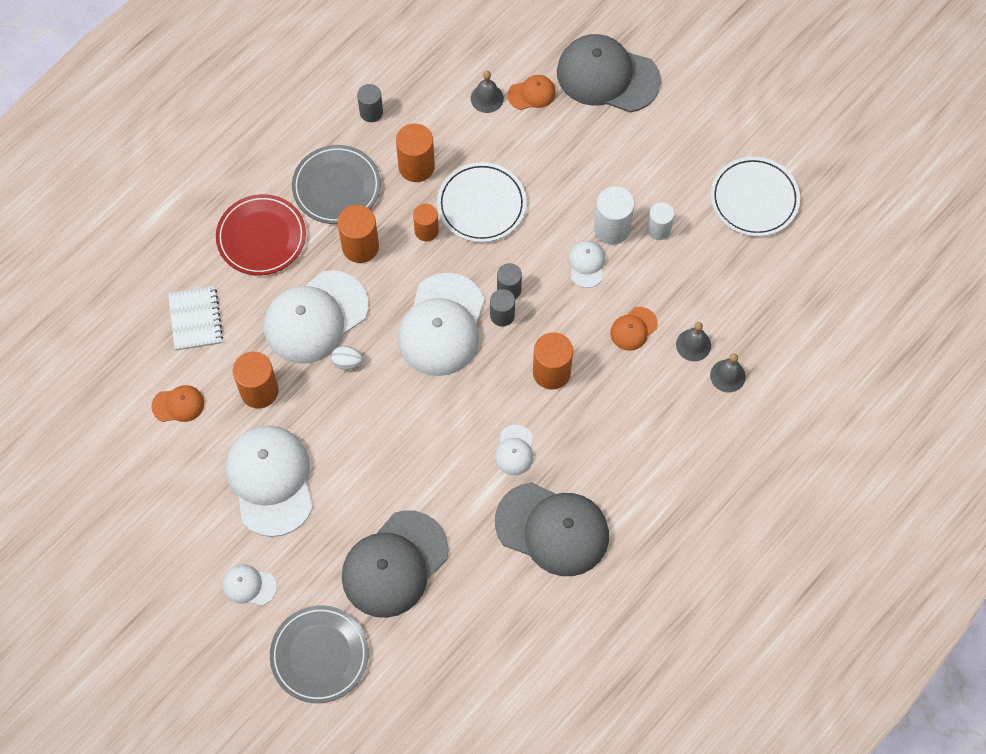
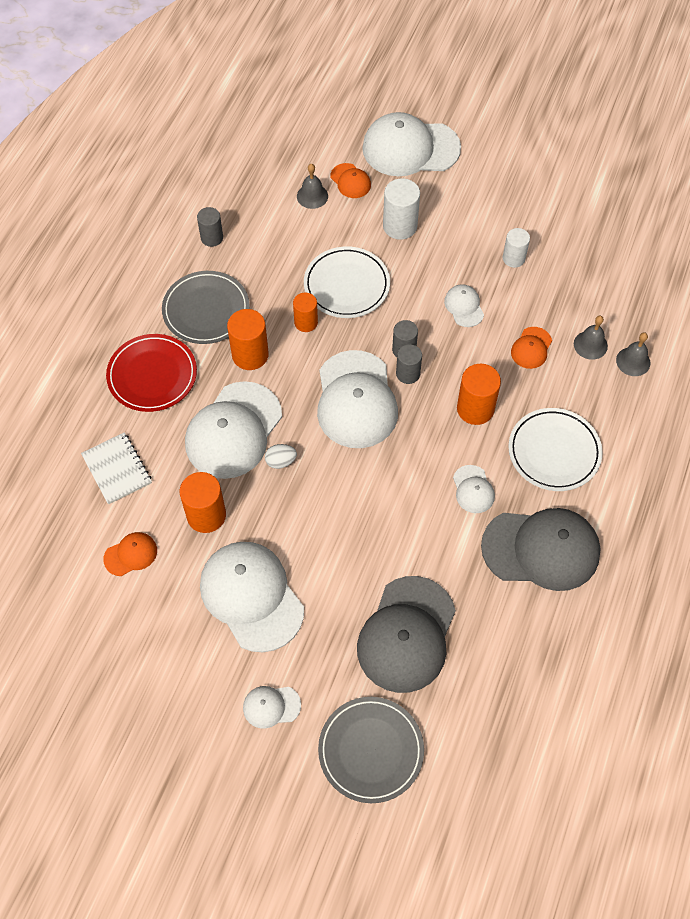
camera: 20 degrees left, 5 degrees down
orange cylinder [396,123,435,182] -> none
orange cap [507,75,556,110] -> orange cap turned 90 degrees clockwise [331,163,371,198]
grey cap [557,34,661,112] -> white cap [362,112,461,176]
white cylinder [594,186,635,245] -> white cylinder moved to [383,178,420,240]
white plate [711,157,800,236] -> white plate moved to [508,408,603,491]

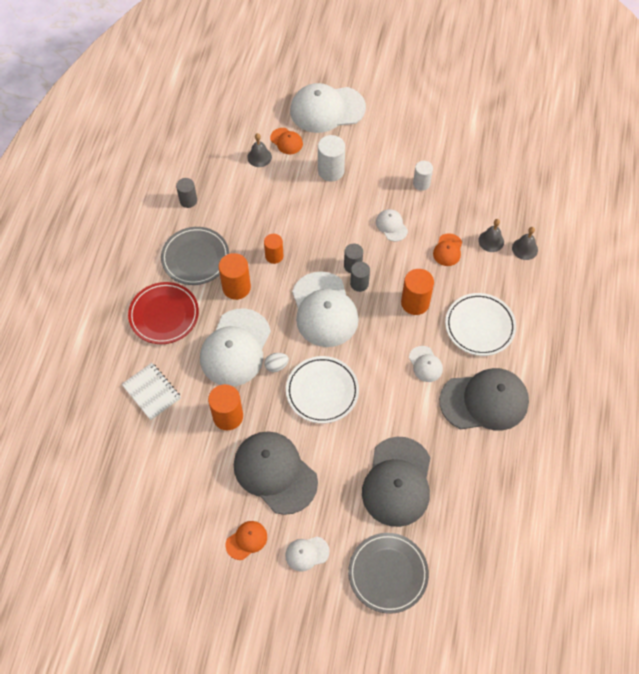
camera: 10 degrees left, 0 degrees up
orange cap [103,532,157,576] -> orange cap moved to [225,521,267,560]
white cap [200,542,304,652] -> grey cap [234,431,318,515]
white plate [304,246,390,318] -> white plate moved to [286,356,359,424]

